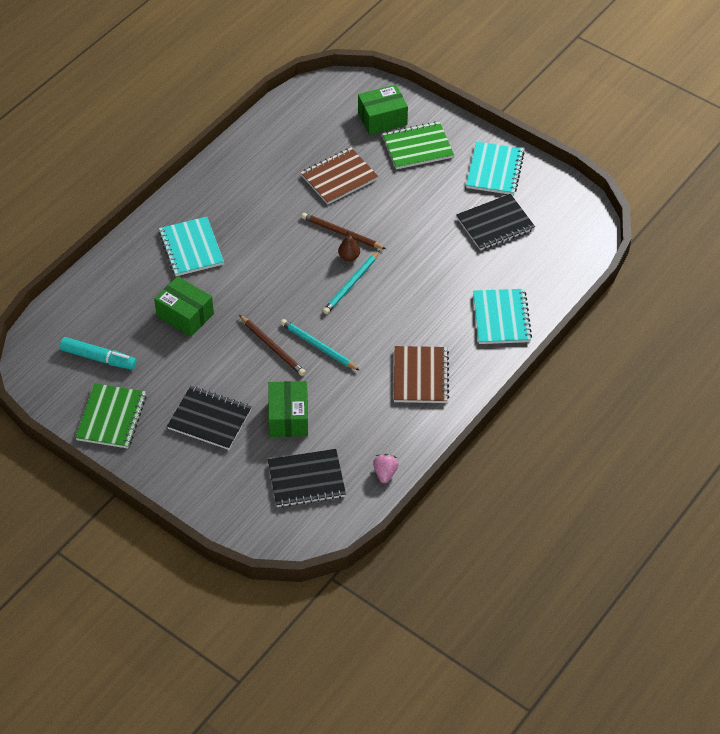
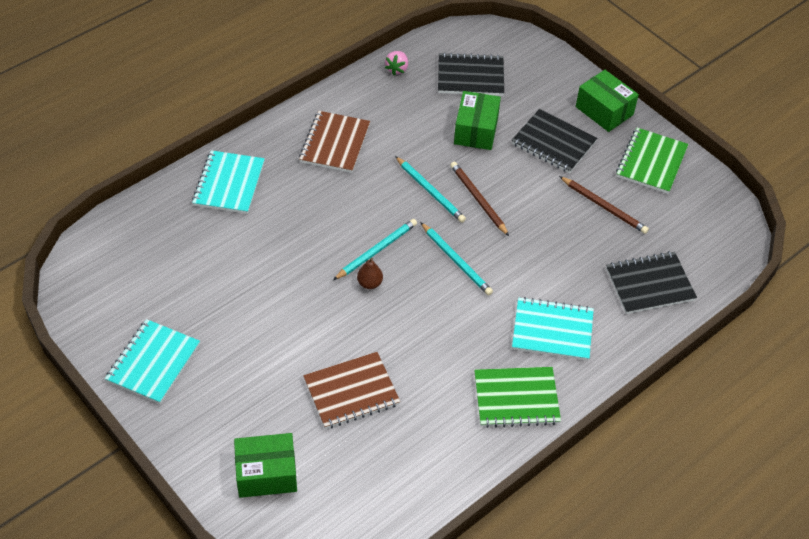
camera: 170 degrees left, 0 degrees up
turquoise marker [60,337,137,370] -> none
green box [154,276,214,337] -> green box moved to [576,70,639,132]
turquoise notebook [159,217,224,276] -> turquoise notebook turned 75 degrees counterclockwise [512,297,594,361]
brown pencil [301,213,386,249] -> brown pencil moved to [559,176,649,234]
green notebook [382,121,454,170] -> green notebook moved to [474,367,561,428]
black notebook [456,194,535,251] -> black notebook moved to [606,251,697,314]
none -> turquoise pencil [420,222,493,296]

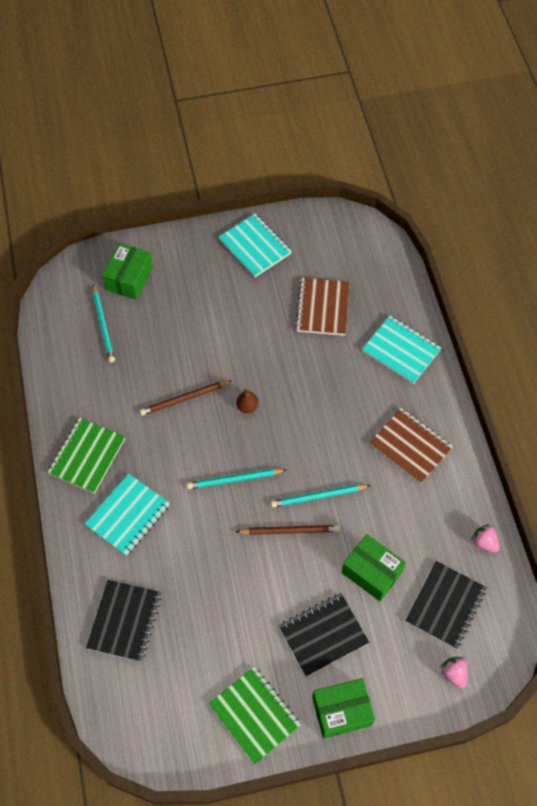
camera: 120 degrees right, 10 degrees up
brown notebook [303,352,400,429] -> brown notebook moved to [295,278,350,336]
turquoise pencil [333,219,417,280] -> turquoise pencil moved to [93,284,115,363]
brown pencil [559,176,649,234] -> brown pencil moved to [140,381,231,416]
none -> pink strawberry [440,657,468,689]

